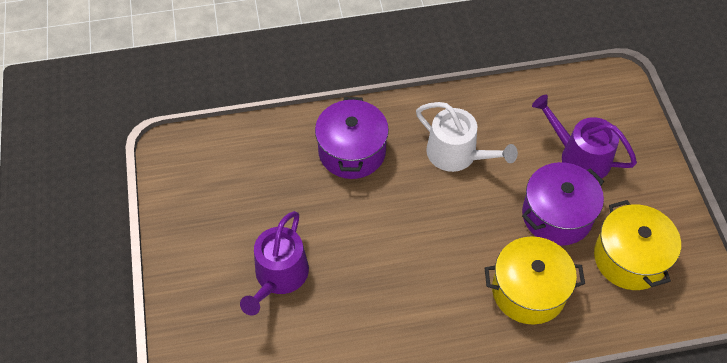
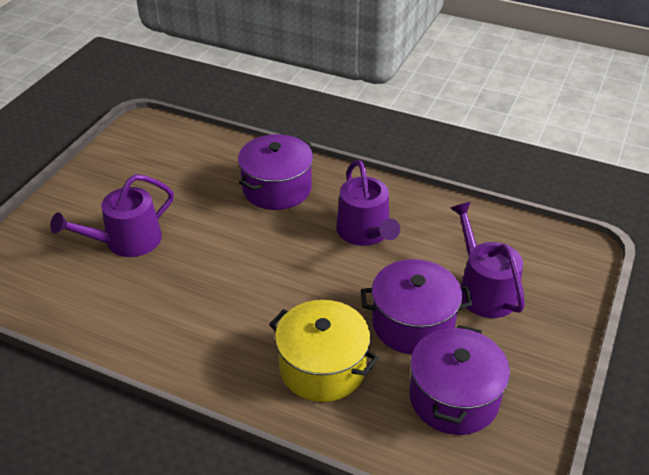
camera: 35 degrees right, 15 degrees down
white watering can [416,102,518,172] -> purple watering can [336,160,400,246]
yellow pot [594,200,681,290] -> purple pot [409,325,510,435]

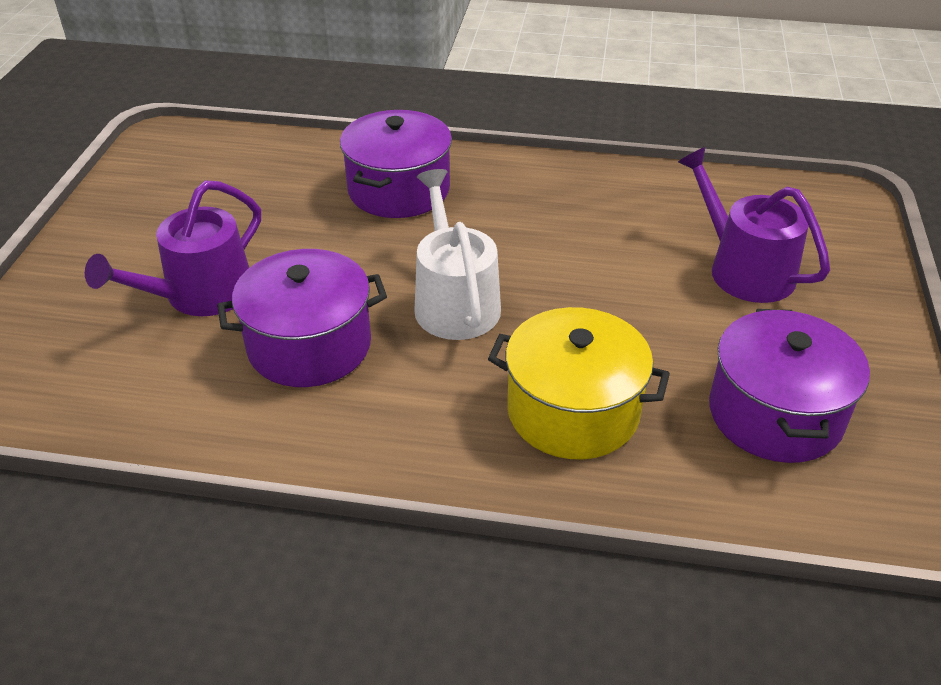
camera: 15 degrees left, 0 degrees up
purple watering can [336,160,400,246] -> none
purple pot [361,259,473,354] -> purple pot moved to [217,249,387,387]
none -> white watering can [414,169,501,340]

